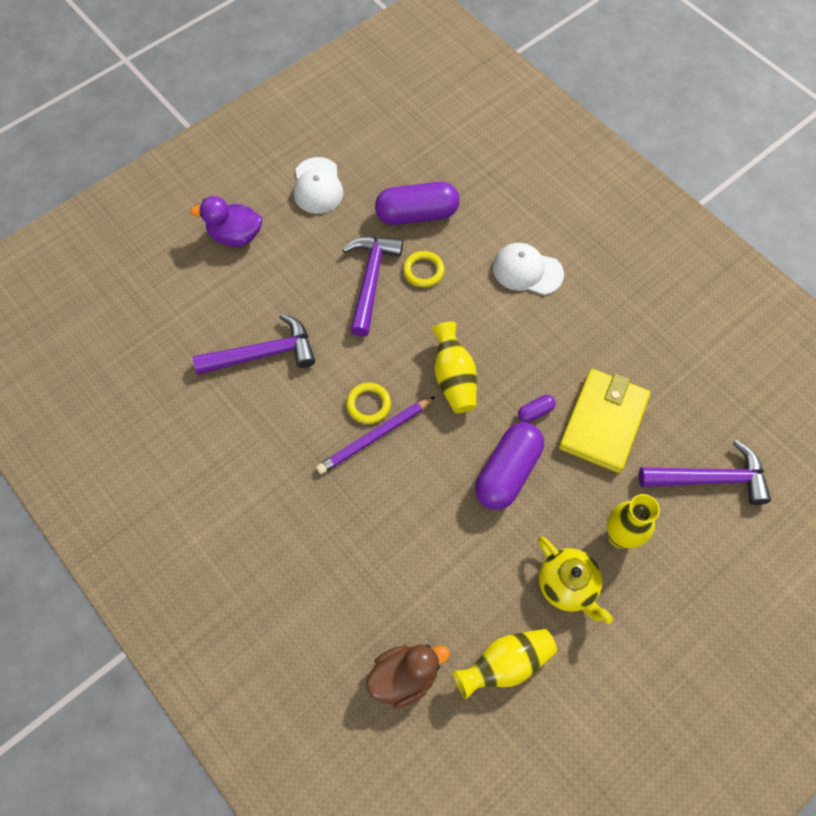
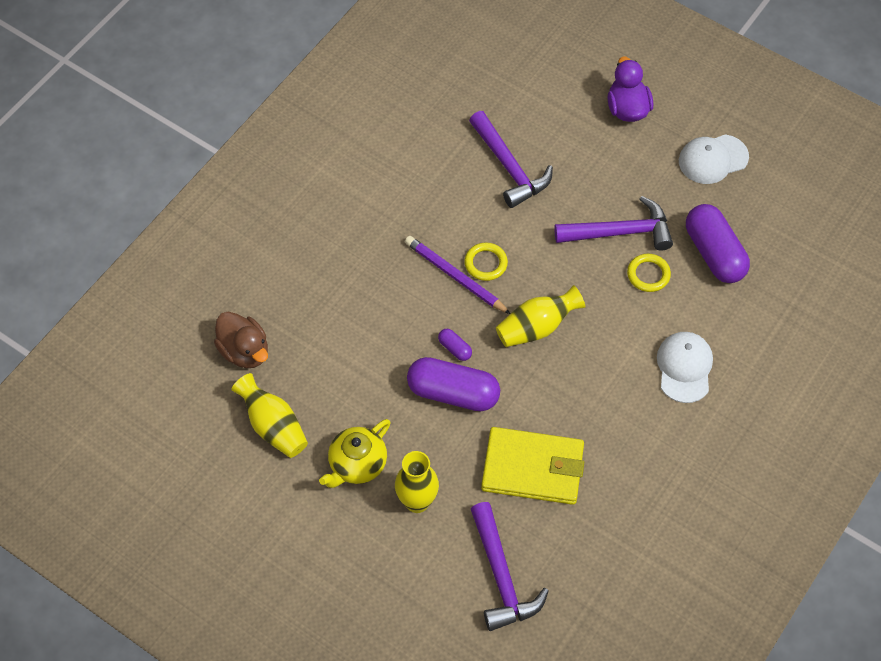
camera: 75 degrees right, 5 degrees down
purple capsule [518,395,556,423] -> purple capsule moved to [438,329,472,361]

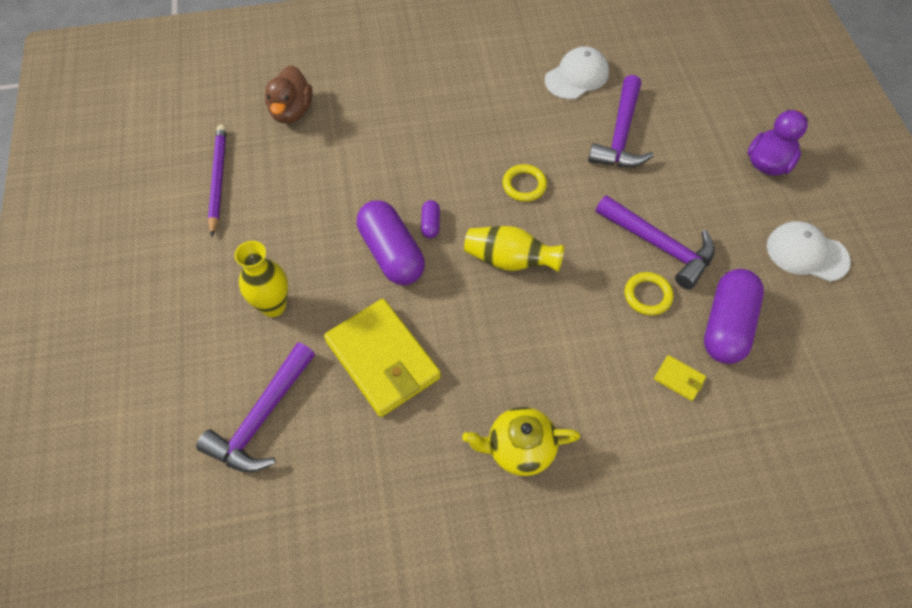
camera: 45 degrees right, 0 degrees up
yellow vase [231,373,308,458] -> none
yellow teapot [319,419,391,488] -> yellow teapot moved to [462,407,581,476]
purple pencil [405,236,511,314] -> purple pencil moved to [208,124,226,237]
white cap [657,332,713,403] -> white cap moved to [545,46,609,100]
none -> yellow wallet [654,355,706,401]

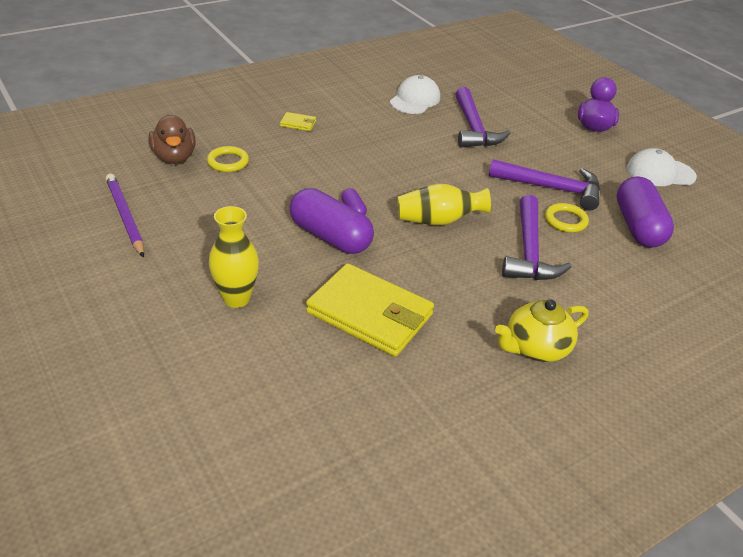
camera: 25 degrees left, 20 degrees down
purple hammer [196,342,315,473] -> purple hammer moved to [502,195,572,280]
yellow ring [502,164,547,202] -> yellow ring moved to [207,146,249,172]
yellow wallet [654,355,706,401] -> yellow wallet moved to [280,112,316,131]

